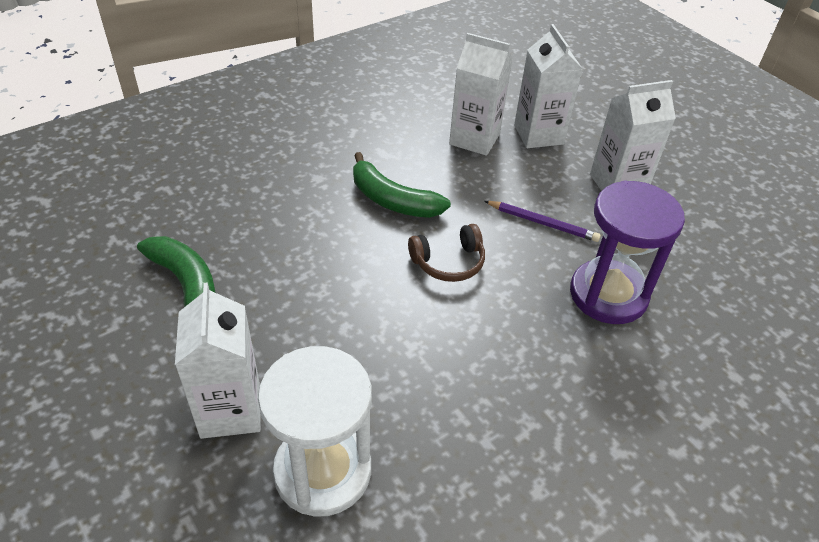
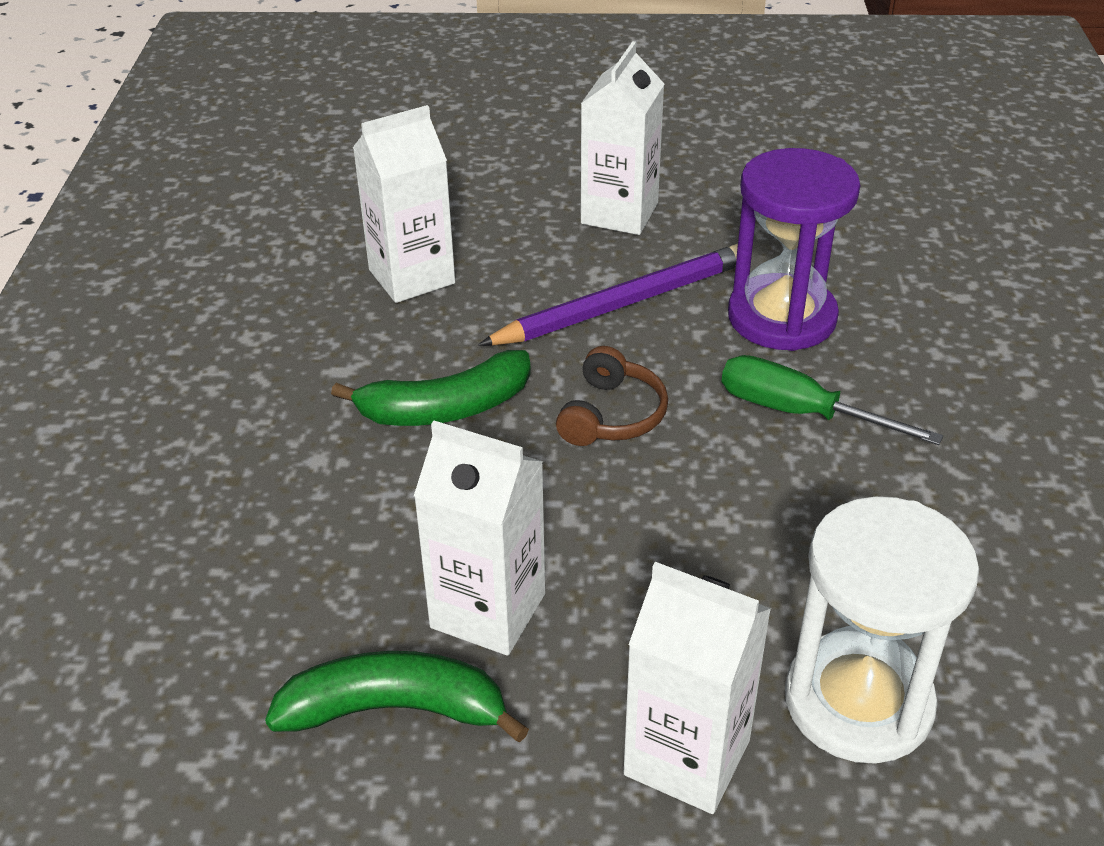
camera: 50 degrees left, 5 degrees down
purple pencil [484,201,601,242] -> purple pencil [478,244,738,346], size x1.70
white carton [514,24,583,148] -> white carton moved to [414,421,545,656]
none -> green screwdriver [722,355,943,445]

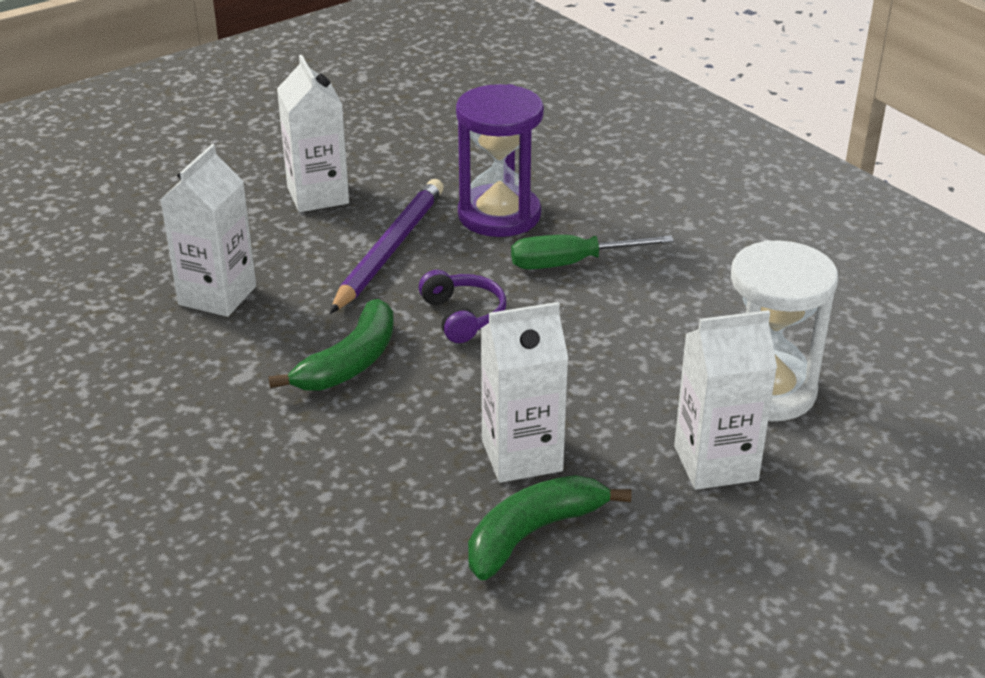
camera: 40 degrees left, 5 degrees down
brown headphones [556,346,668,446] -> purple headphones [419,270,506,343]

